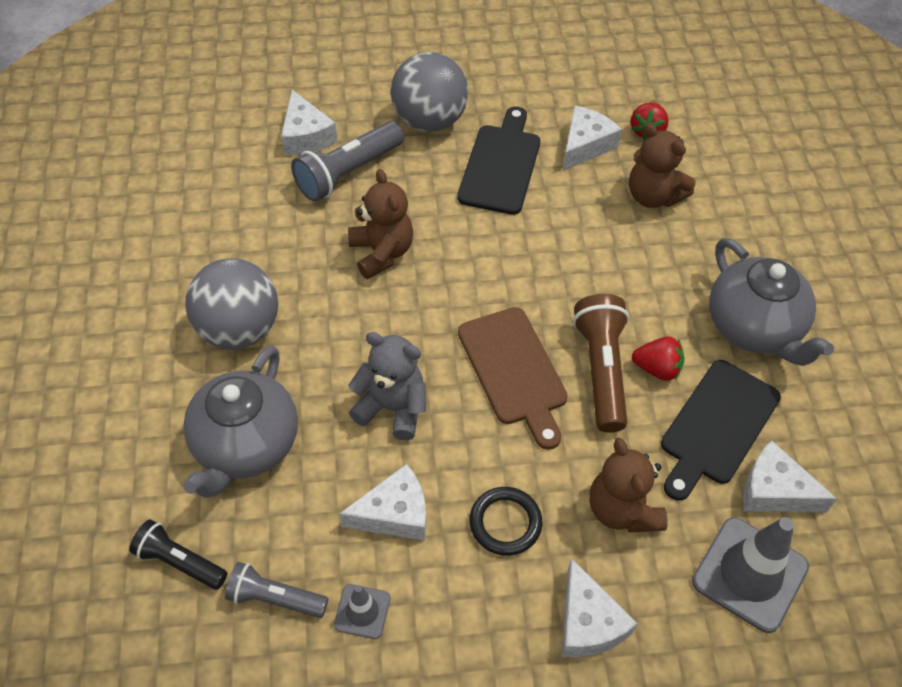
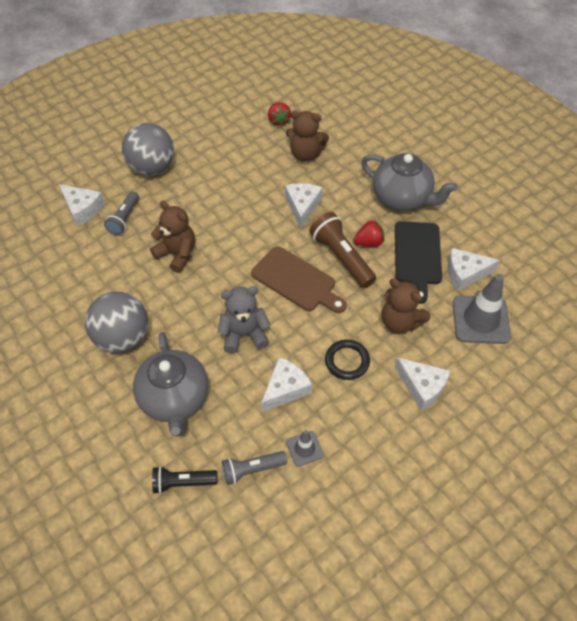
camera: 30 degrees left, 0 degrees up
grey flashlight [291,121,404,202] -> grey flashlight [104,191,139,235], size x0.64
black cutting board [458,106,540,215] -> none
white cheese [563,105,622,171] -> white cheese moved to [285,183,323,229]

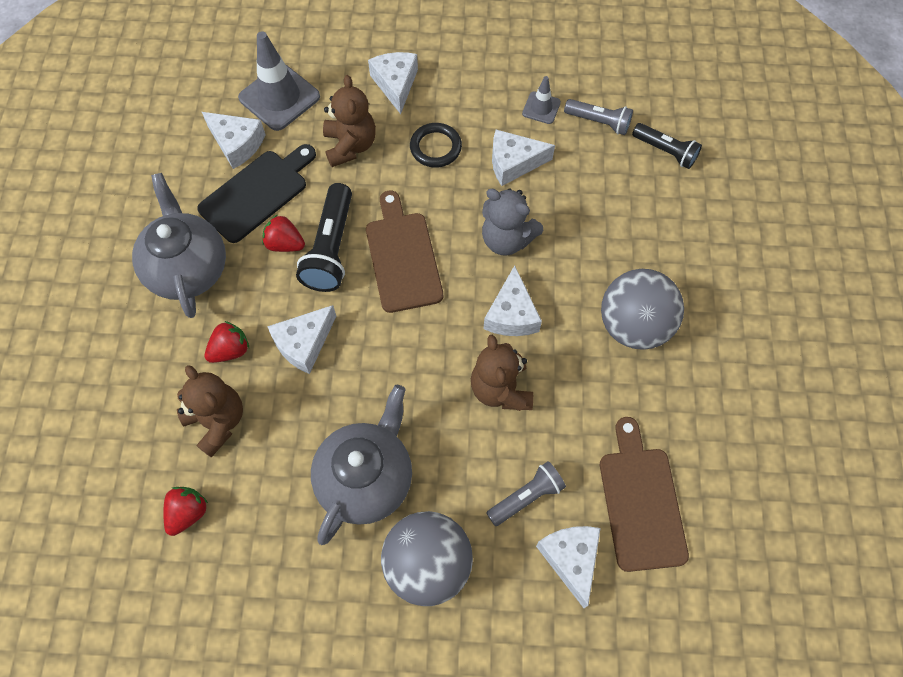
camera: 140 degrees left, 10 degrees up
grey teapot [133,332,208,437] -> grey teapot moved to [311,385,412,545]
brown flashlight [309,212,376,288] -> black flashlight [296,183,352,292]
none -> red strawberry [205,321,249,363]
none -> white cheese [483,265,542,336]
none -> brown cutting board [600,417,689,572]

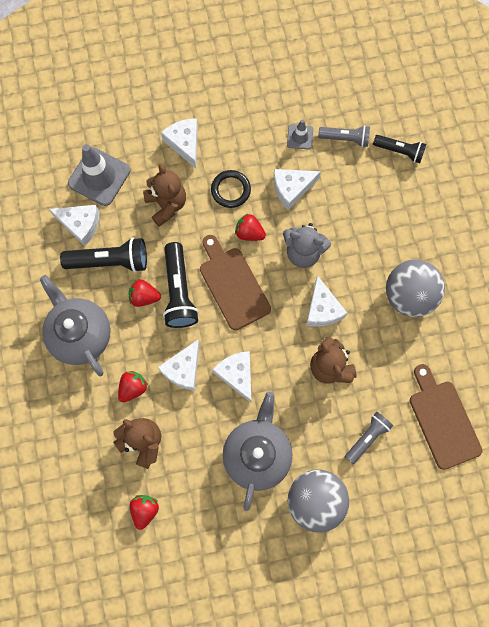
camera: 15 degrees left, 10 degrees up
black cutting board [197,144,316,243] -> black flashlight [60,237,147,273]
white cheese [536,526,601,608] -> white cheese moved to [212,351,251,403]
none -> red strawberry [235,214,266,241]

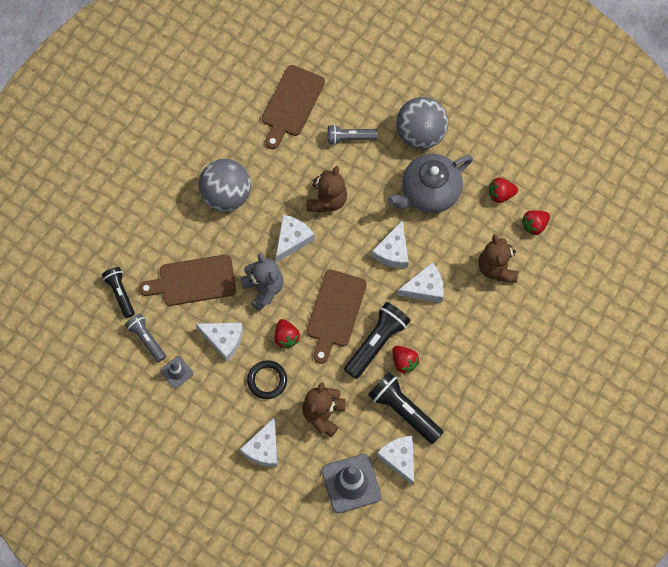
camera: 135 degrees left, 5 degrees down
grey teapot [40,275,111,376] -> none
red strawberry [118,371,148,402] -> red strawberry moved to [489,178,518,203]
none -> brown cutting board [139,254,236,306]

